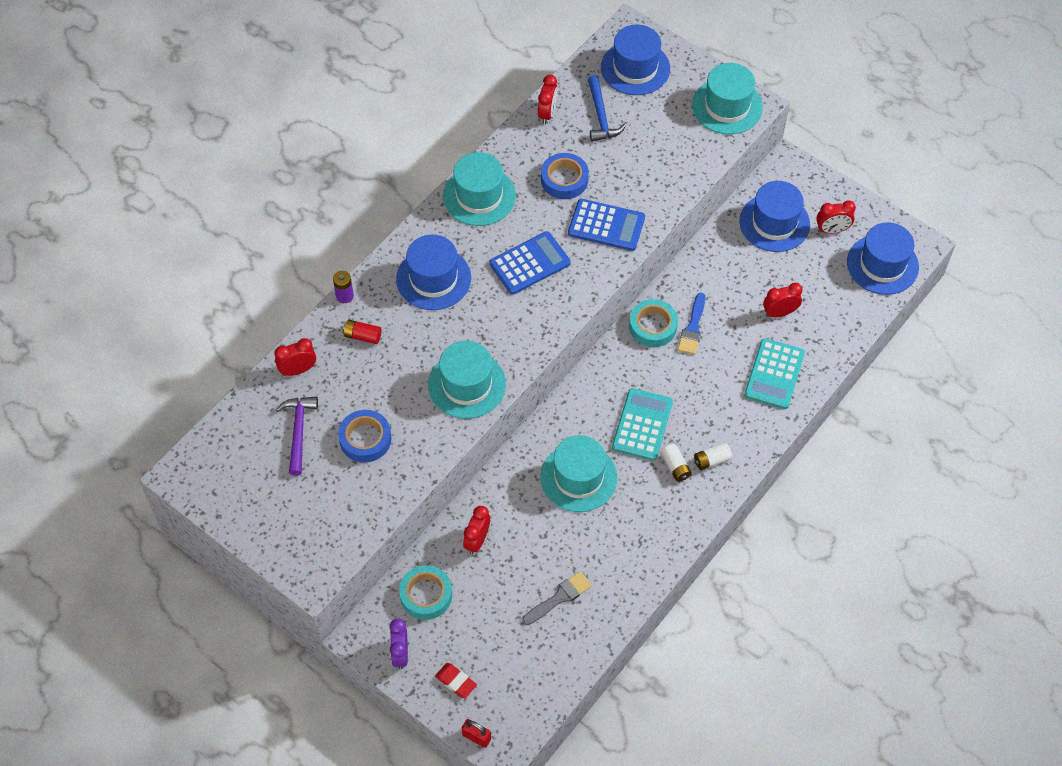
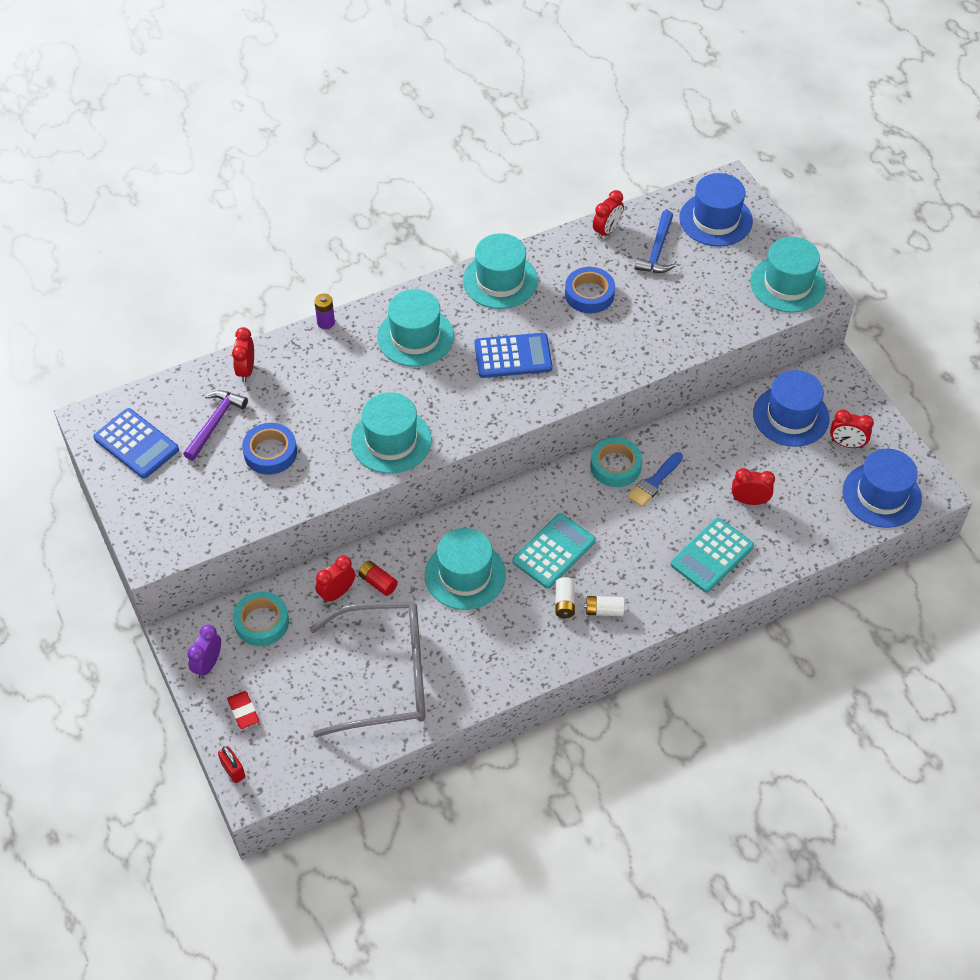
camera: 25 degrees right, 5 degrees down
red clock [274,338,316,376] -> red clock turned 90 degrees counterclockwise [232,327,254,382]
red battery [343,320,382,344] -> red battery moved to [358,561,398,596]
blue hat [396,235,471,310] -> turquoise hat [377,289,454,367]
grey brush [522,571,592,625] -> grey glasses [310,601,426,737]
blue calculator [568,199,645,251] -> blue calculator moved to [93,408,179,479]

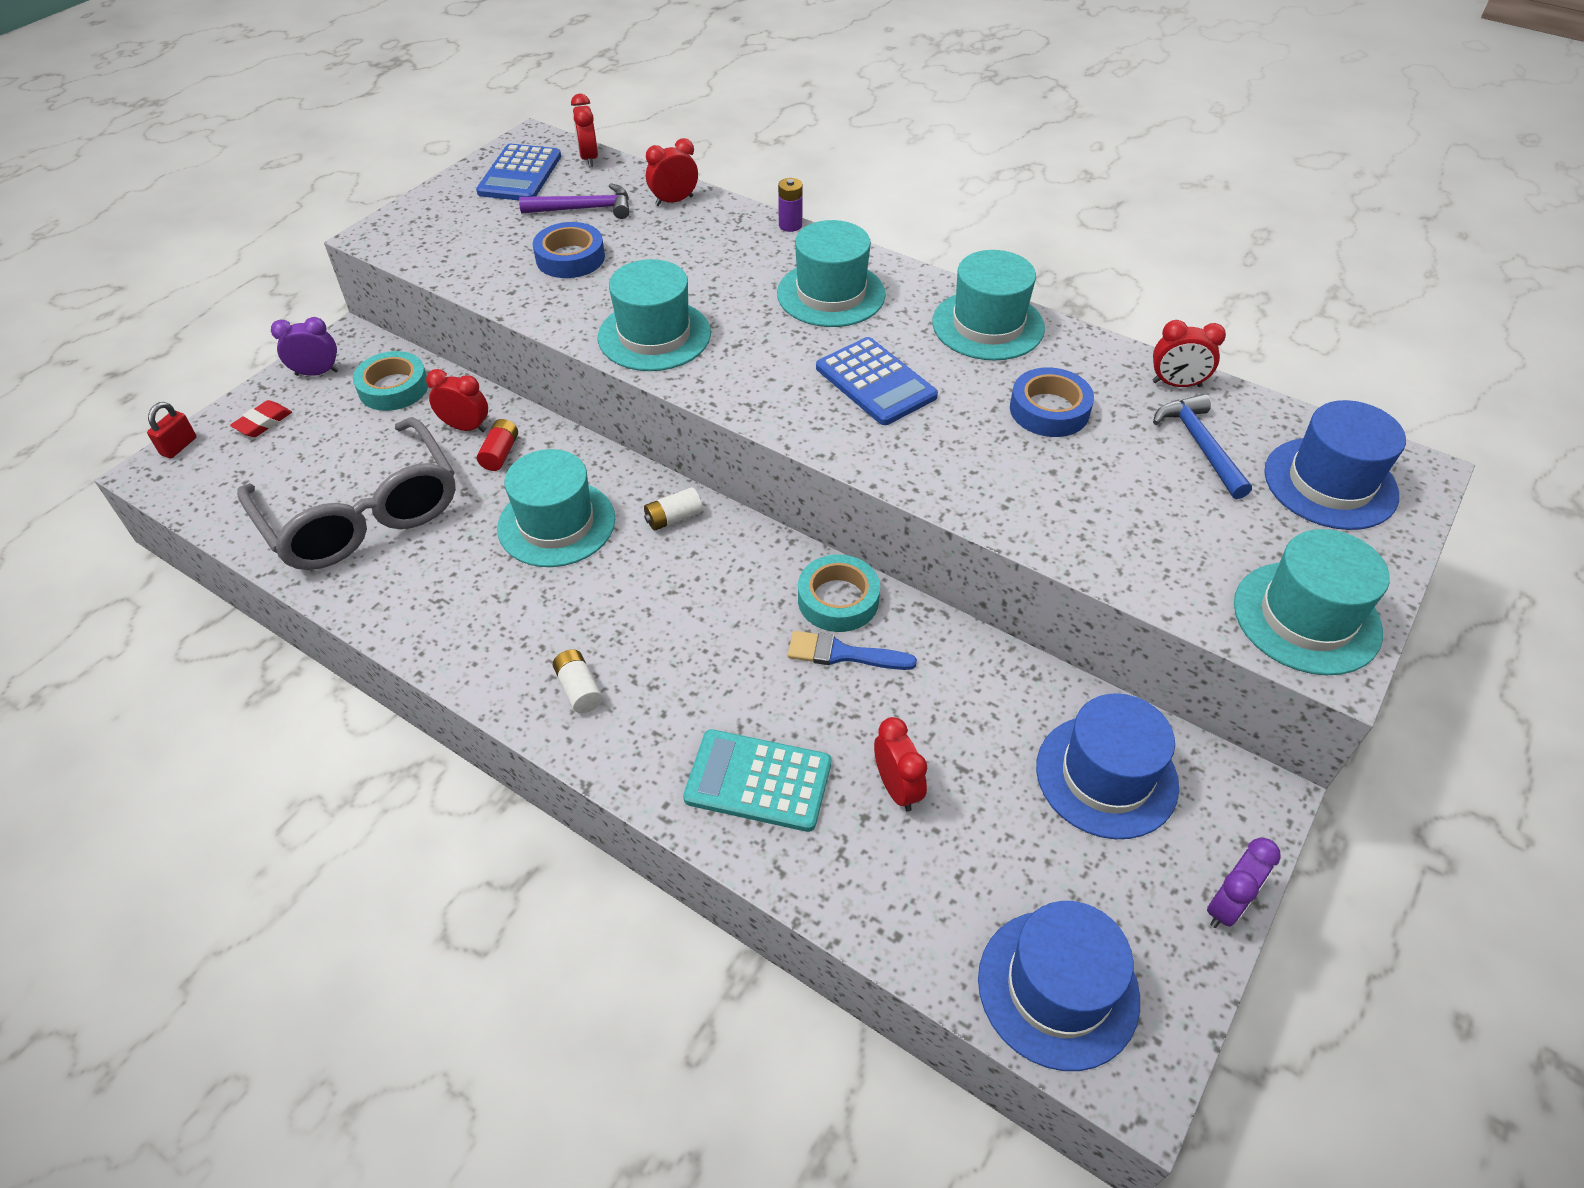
camera: 60 degrees right, 5 degrees down
turquoise calculator [512,513,596,588] -> none
white battery [555,577,575,618] -> white battery moved to [644,487,703,531]
blue hammer [635,210,676,273] -> blue hammer turned 90 degrees clockwise [1153,394,1252,499]
red clock [830,409,874,448] -> red clock moved to [571,94,598,167]
none -> purple clock [1207,838,1281,928]

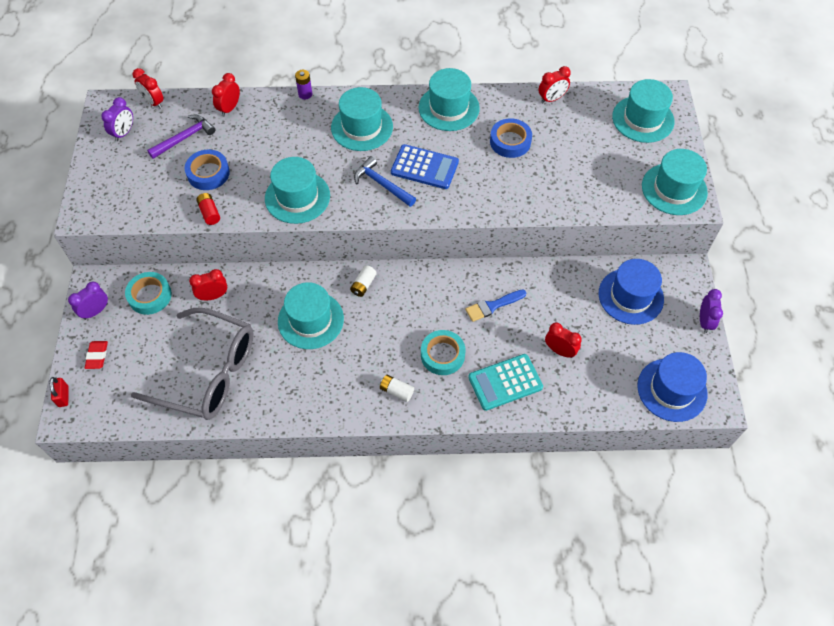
camera: 35 degrees left, 10 degrees up
blue calculator [476,144,561,201] -> purple clock [101,97,133,141]
red battery [477,419,518,471] -> red battery moved to [196,193,220,225]
turquoise tape [798,555,880,632] -> turquoise tape moved to [421,330,466,375]
blue hammer [1153,394,1252,499] -> blue hammer moved to [354,156,416,207]
blue hat [1264,400,1406,530] -> turquoise hat [612,79,675,143]

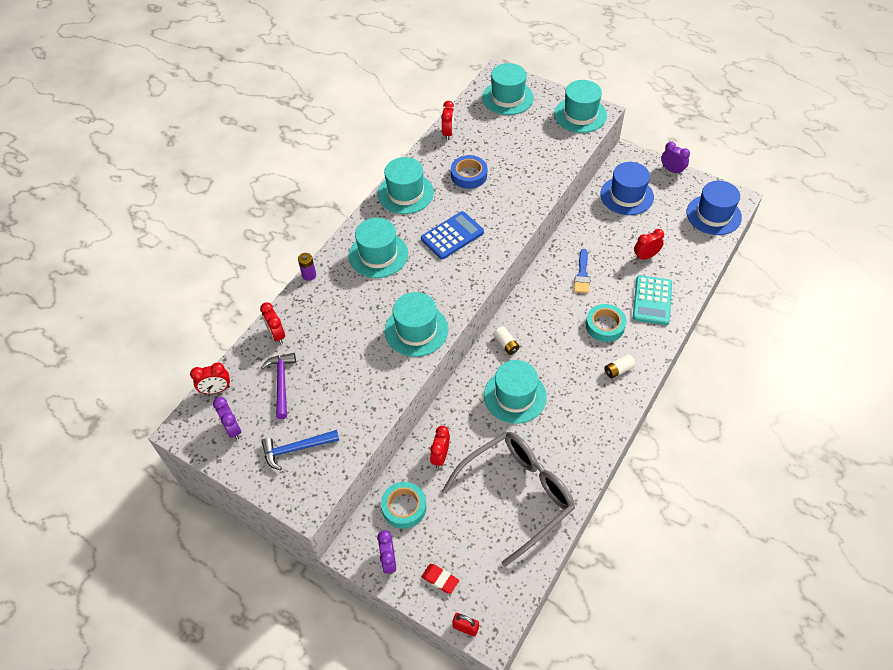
camera: 55 degrees left, 5 degrees down
blue tape [185,150,230,190] -> none
red battery [196,193,220,225] -> none
blue hammer [354,156,416,207] -> blue hammer moved to [261,430,339,470]

